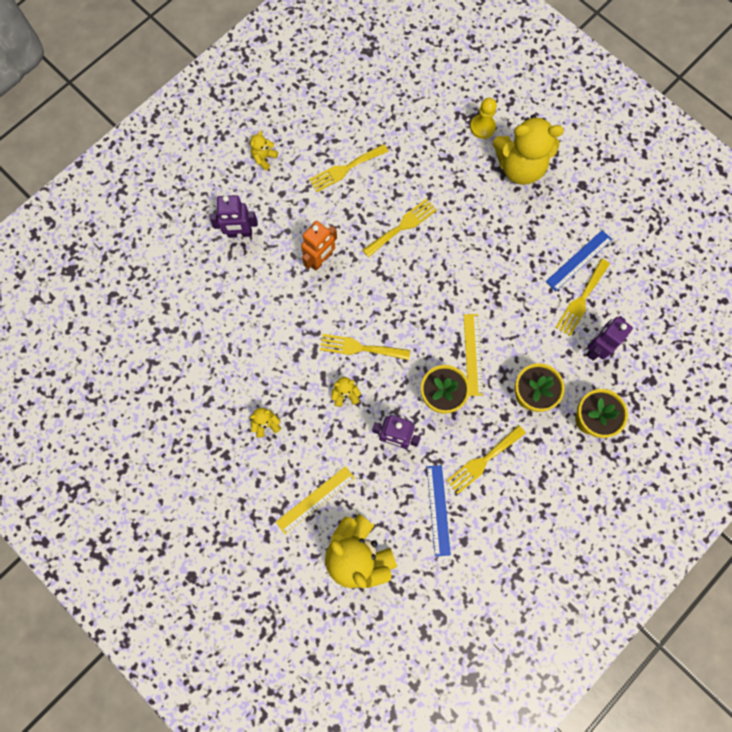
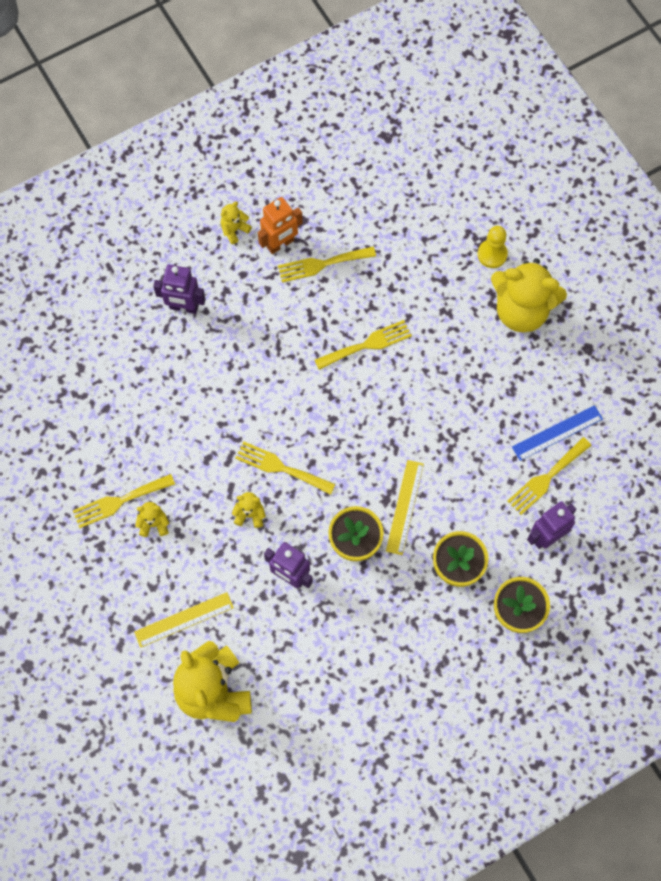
camera: 15 degrees right, 5 degrees down
orange robot [301,221,337,271] -> orange robot moved to [258,197,303,254]
blue ruler [427,465,451,557] -> none
yellow fork [446,425,526,494] -> yellow fork moved to [73,474,175,528]

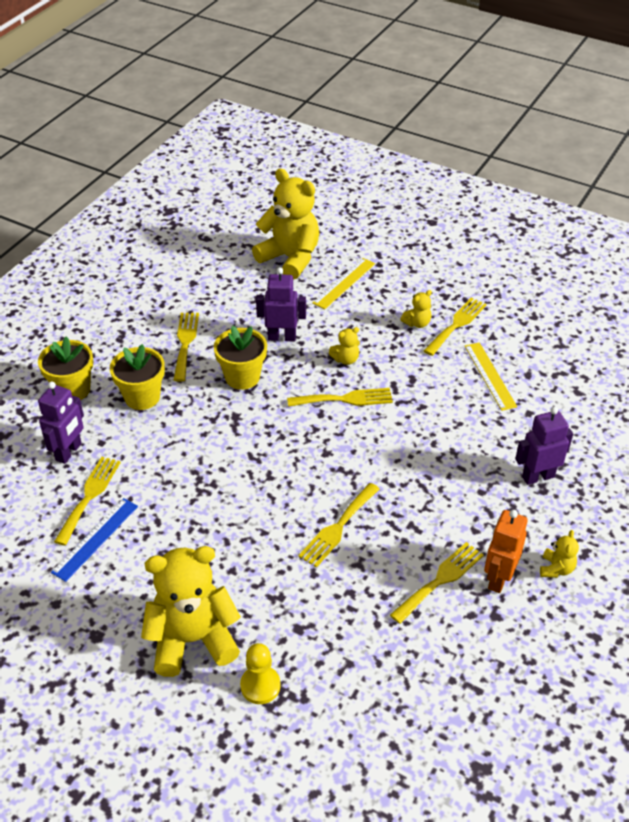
camera: 150 degrees right, 25 degrees down
yellow ruler [386,460,424,555] -> yellow ruler moved to [465,342,517,411]
none -> yellow fork [174,313,199,382]

